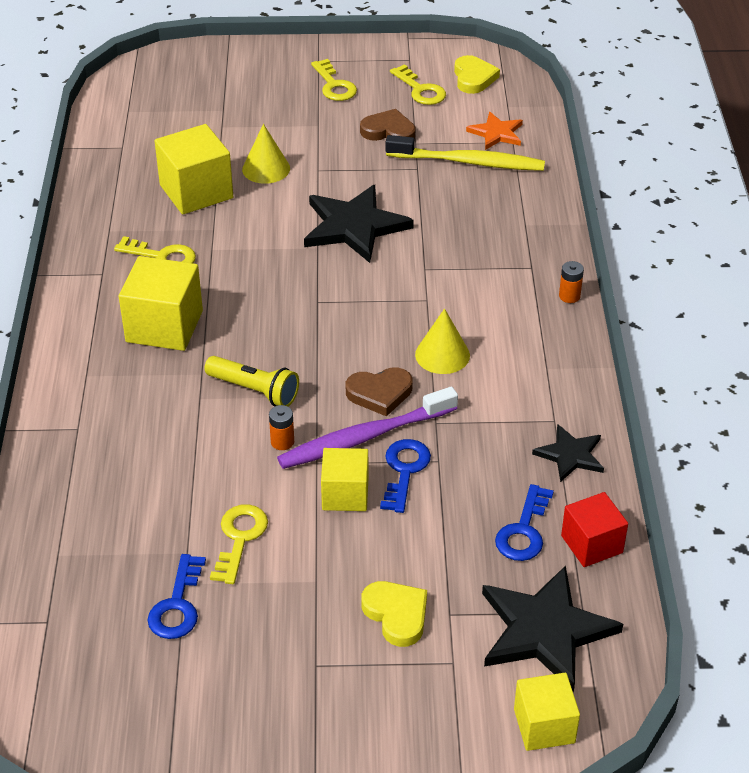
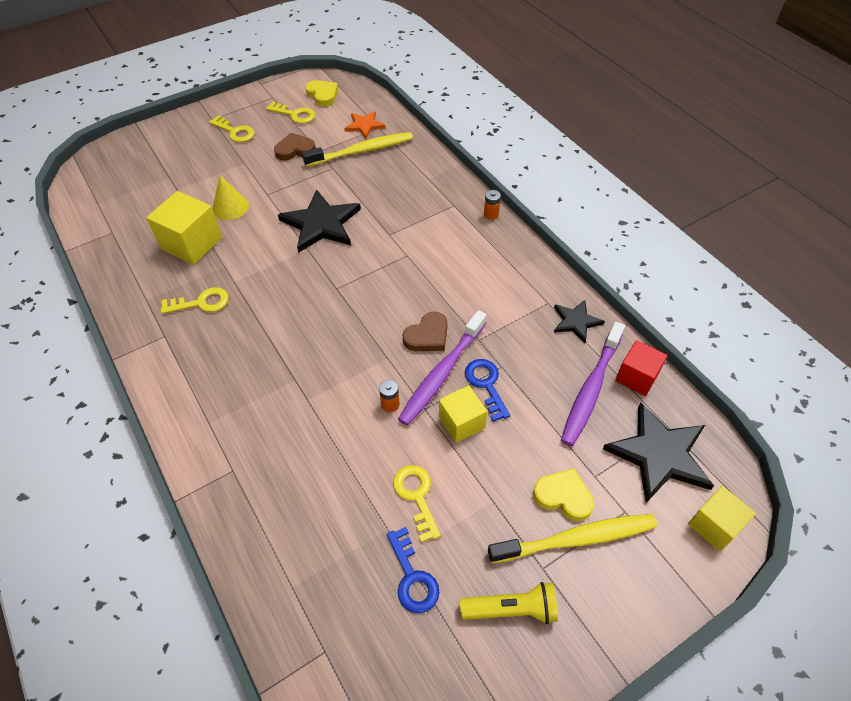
camera: 30 degrees left, 10 degrees up
yellow cube [119,256,203,351] -> none
yellow flashlight [204,356,299,407] -> yellow flashlight moved to [460,582,558,624]
yellow cone [415,308,470,374] -> none
blue key [495,484,554,561] -> purple toothbrush [561,322,625,446]
none -> yellow toothbrush [488,514,657,563]

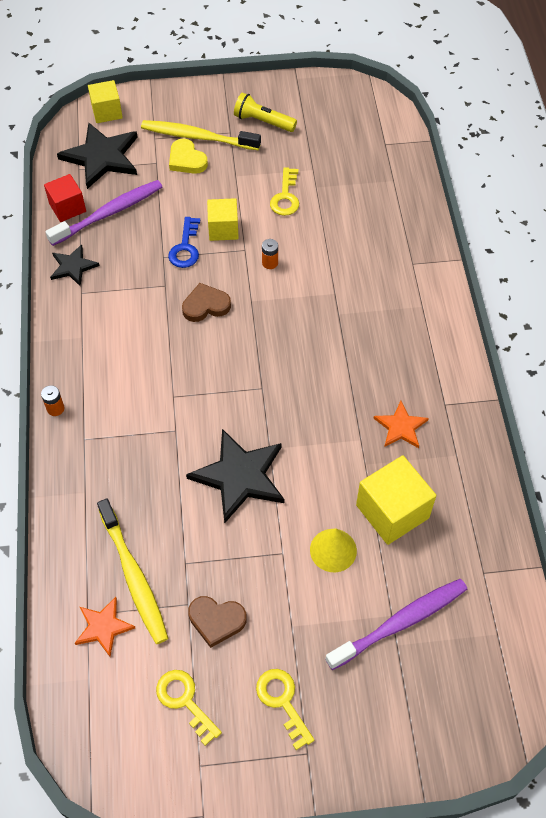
camera: 155 degrees left, 5 degrees up
yellow key [161,287,229,314] -> orange star [373,401,429,448]
yellow toothbrush [302,132,413,167] -> yellow toothbrush turned 120 degrees counterclockwise [97,499,168,644]
yellow heart [305,80,338,106] -> none
blue key [387,527,440,613] -> none
purple toothbrush [398,310,487,426] -> purple toothbrush moved to [325,579,467,670]

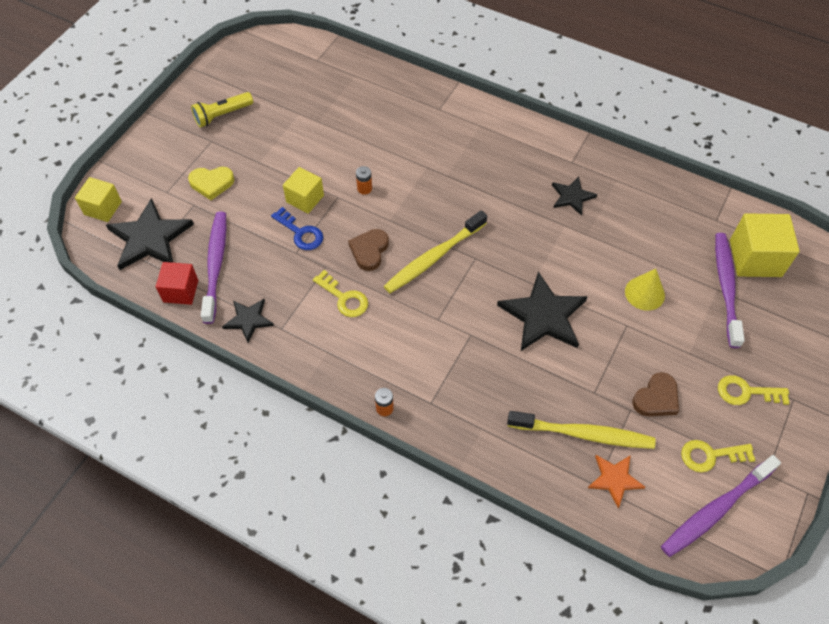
camera: 55 degrees left, 0 degrees up
yellow toothbrush [141,120,261,150] -> yellow toothbrush moved to [384,210,487,293]
yellow key [270,167,299,216] -> yellow key moved to [313,270,368,317]
yellow cube [356,455,436,545] -> yellow cube moved to [730,213,800,277]
orange star [373,401,429,448] -> black star [552,176,597,216]
none -> purple toothbrush [661,455,781,557]

